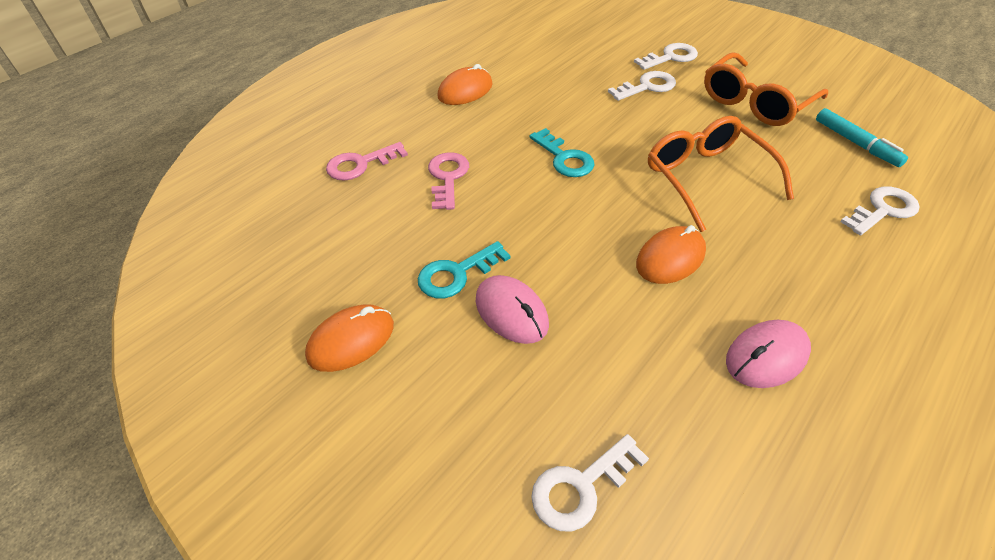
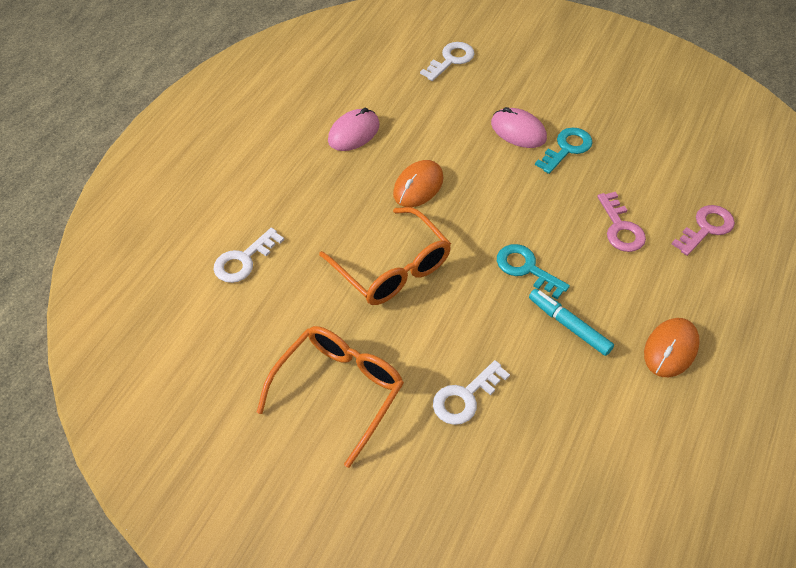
camera: 165 degrees right, 5 degrees up
orange mouse [305,304,394,372] -> none
white key [634,43,698,70] -> none
turquoise marker [816,108,908,167] -> turquoise marker moved to [529,289,614,356]

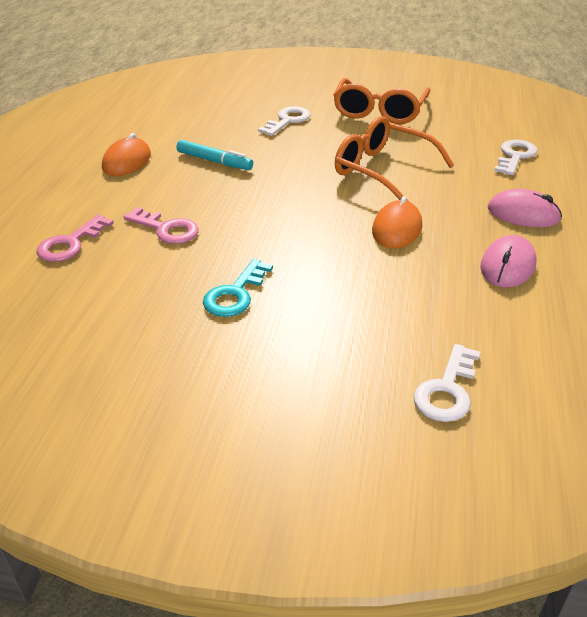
camera: 165 degrees right, 15 degrees down
pink mouse [491,107,547,148] -> pink mouse moved to [488,189,562,227]
turquoise key [497,244,570,299] -> none
pink key [597,192,646,252] -> pink key turned 150 degrees clockwise [124,207,199,244]

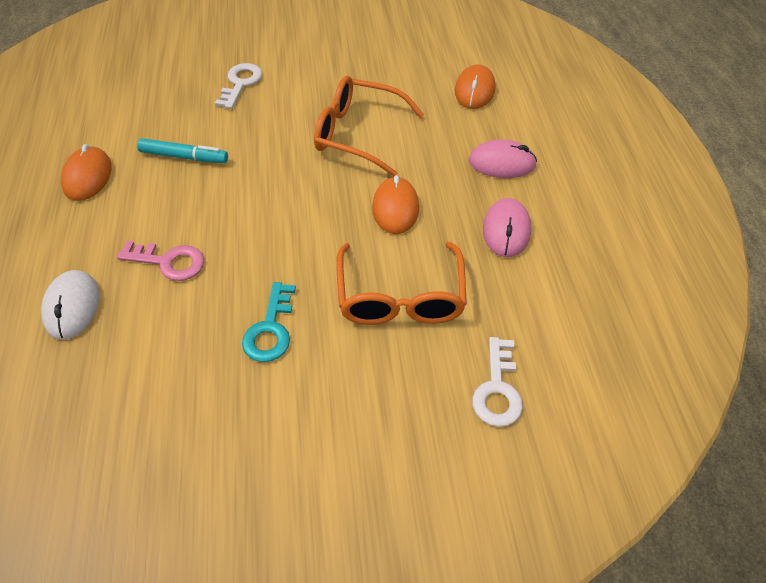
camera: 20 degrees left, 15 degrees up
pink key [37,215,114,262] -> white mouse [41,270,99,340]
orange glasses [333,78,431,124] -> orange glasses moved to [336,242,467,325]
white key [494,140,538,175] -> orange mouse [455,64,496,109]

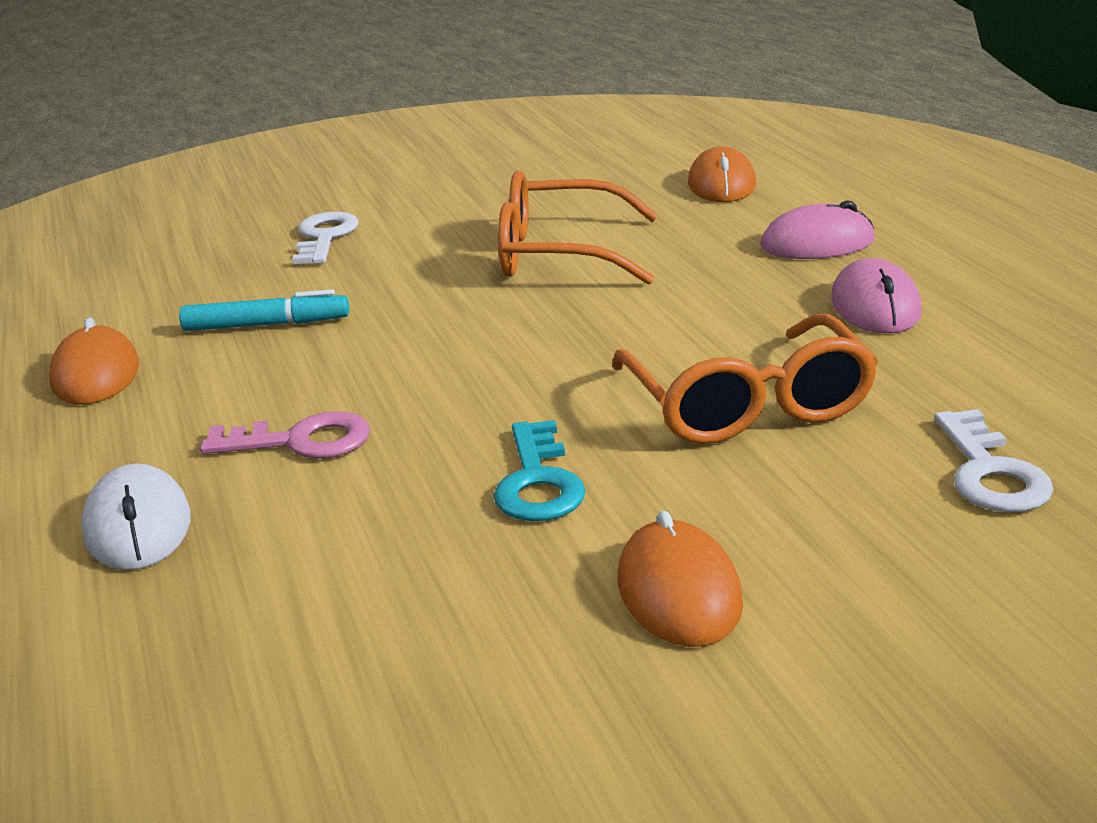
camera: 10 degrees left, 25 degrees down
orange mouse [372,175,419,234] -> orange mouse moved to [618,511,743,647]

